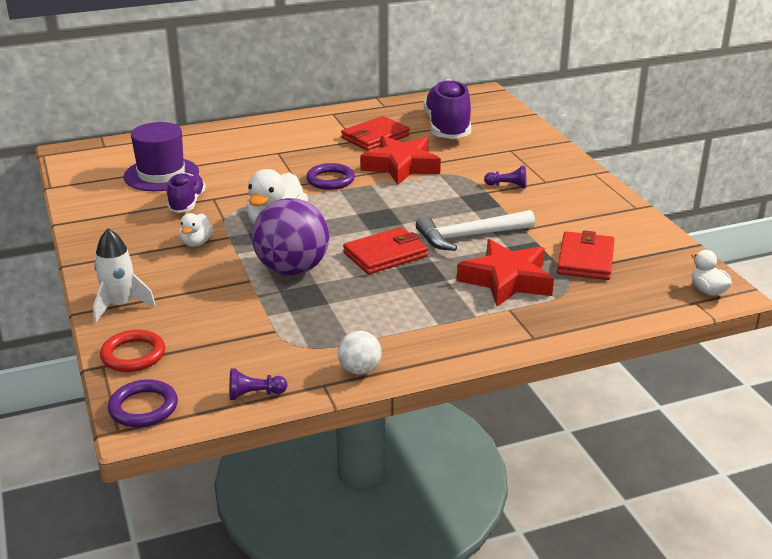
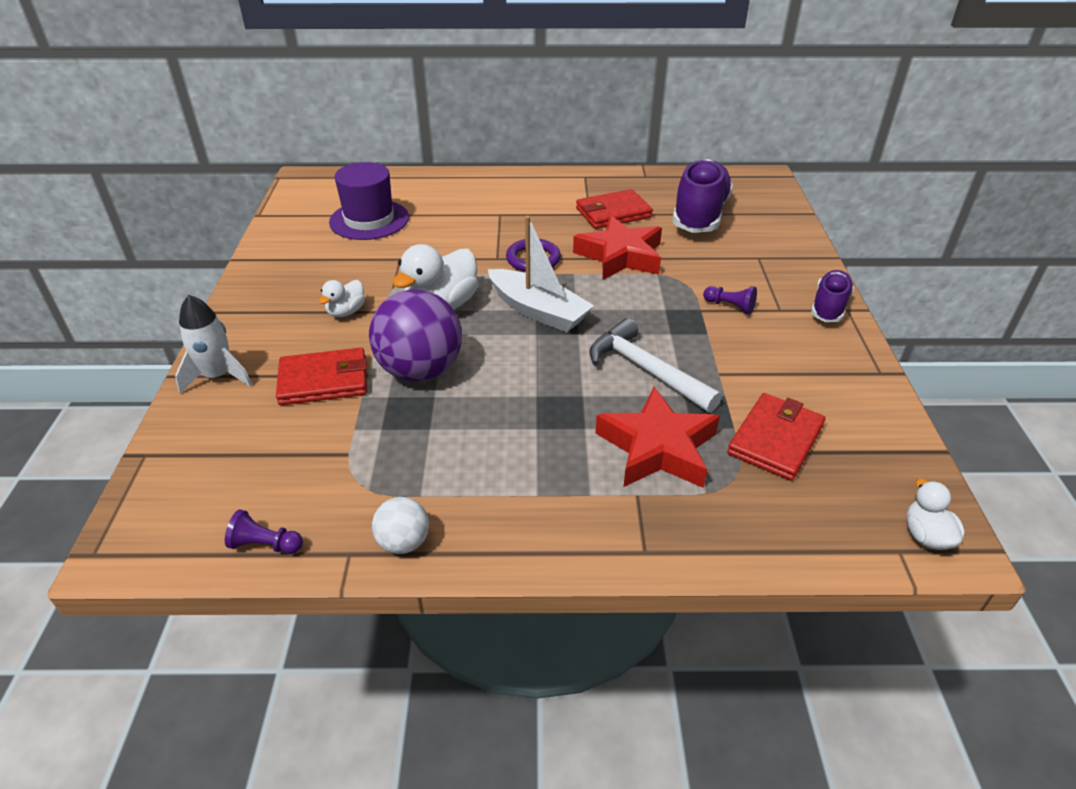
camera: 20 degrees right, 10 degrees up
red ring [100,330,165,372] -> none
purple ring [108,379,178,427] -> none
purple shoe [167,172,206,213] -> purple shoe moved to [811,270,854,322]
red wallet [343,227,428,274] -> red wallet moved to [276,348,367,405]
white hammer [416,210,535,251] -> white hammer turned 45 degrees clockwise [589,318,722,413]
none -> white boat [488,216,594,332]

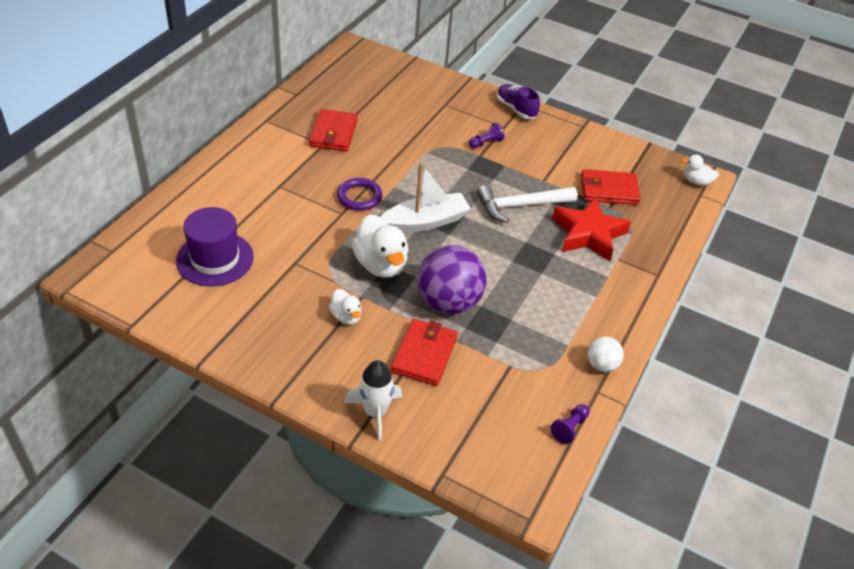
camera: 65 degrees left, 5 degrees up
red star [573,216,662,280] -> none
purple shoe [672,159,733,233] -> none
red wallet [727,393,825,481] -> red wallet turned 60 degrees counterclockwise [581,169,640,205]

